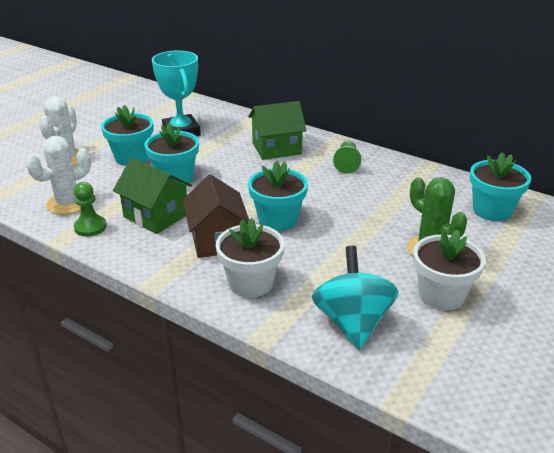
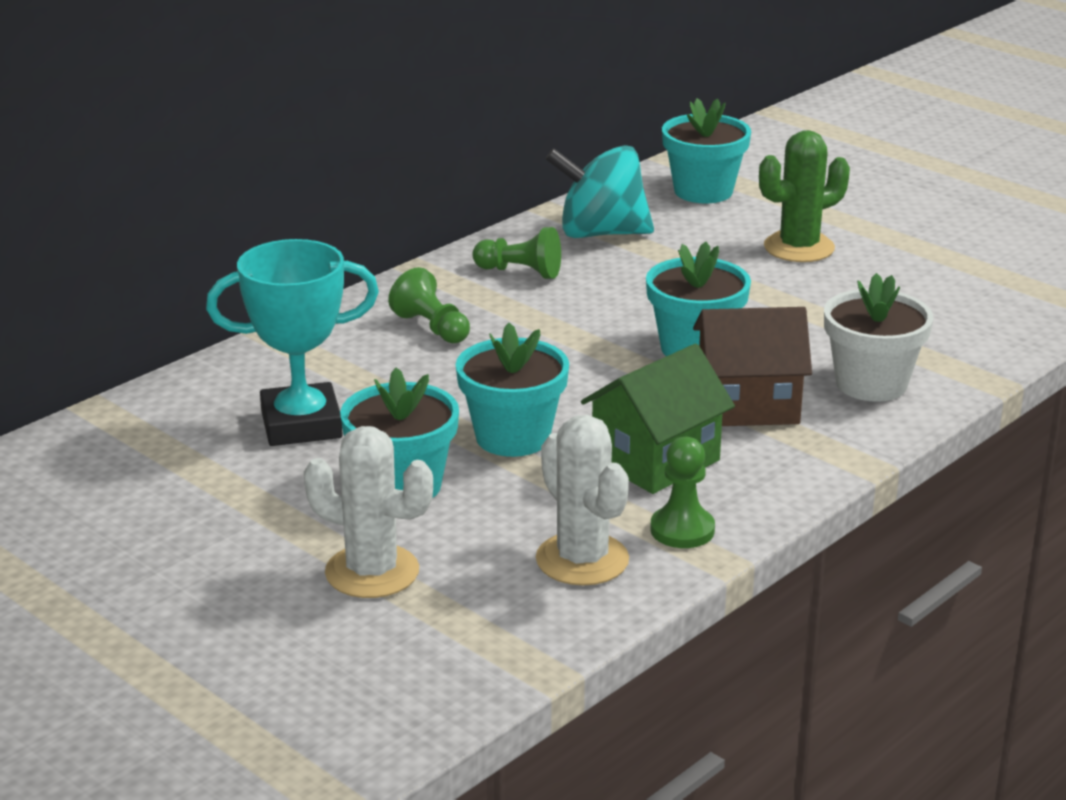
camera: 80 degrees left, 5 degrees down
green house [248,101,307,160] -> green pawn [388,267,470,343]
turquoise spinning top [312,246,399,350] -> turquoise spinning top moved to [545,145,654,238]
white flower pot [413,230,486,310] -> none

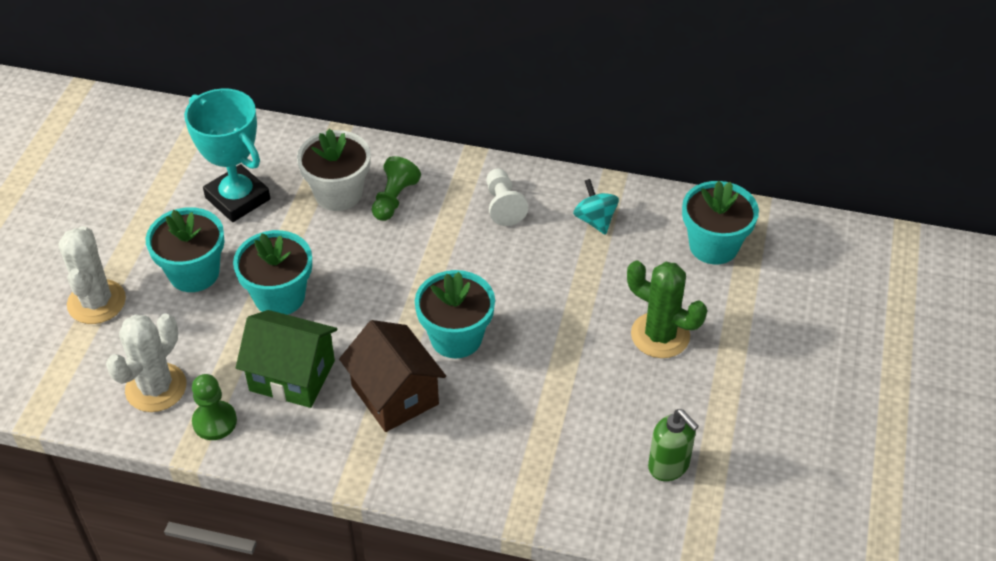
camera: 60 degrees right, 20 degrees up
green pawn [472,227,561,279] -> white pawn [486,169,528,226]
turquoise spinning top [545,145,654,238] -> turquoise spinning top [573,179,619,235], size x0.55
white flower pot [824,273,933,402] -> white flower pot moved to [297,129,371,211]
none -> green soap dispenser [648,409,699,481]

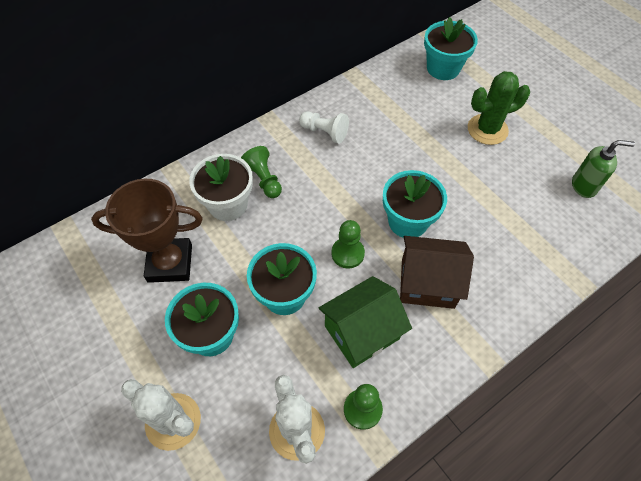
camera: 50 degrees left, 10 degrees up
turquoise trophy [184,88,270,222] -> brown trophy [91,179,203,283]
turquoise spinning top [573,179,619,235] -> none
none -> green pawn [331,220,365,269]

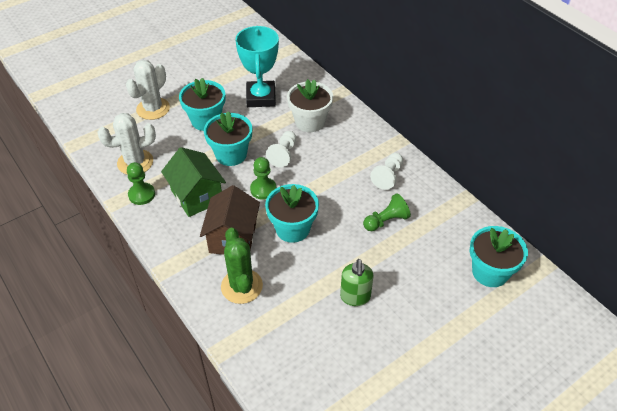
camera: 90 degrees right, 10 degrees down
brown trophy [91,179,203,283] -> turquoise trophy [235,26,279,107]
green pawn [241,146,282,198] -> green pawn moved to [363,193,411,231]
green cactus [468,71,530,145] -> green cactus moved to [221,227,263,304]
green soap dispenser [572,140,635,198] -> green soap dispenser moved to [340,259,374,306]
none -> white pawn [266,131,296,168]

